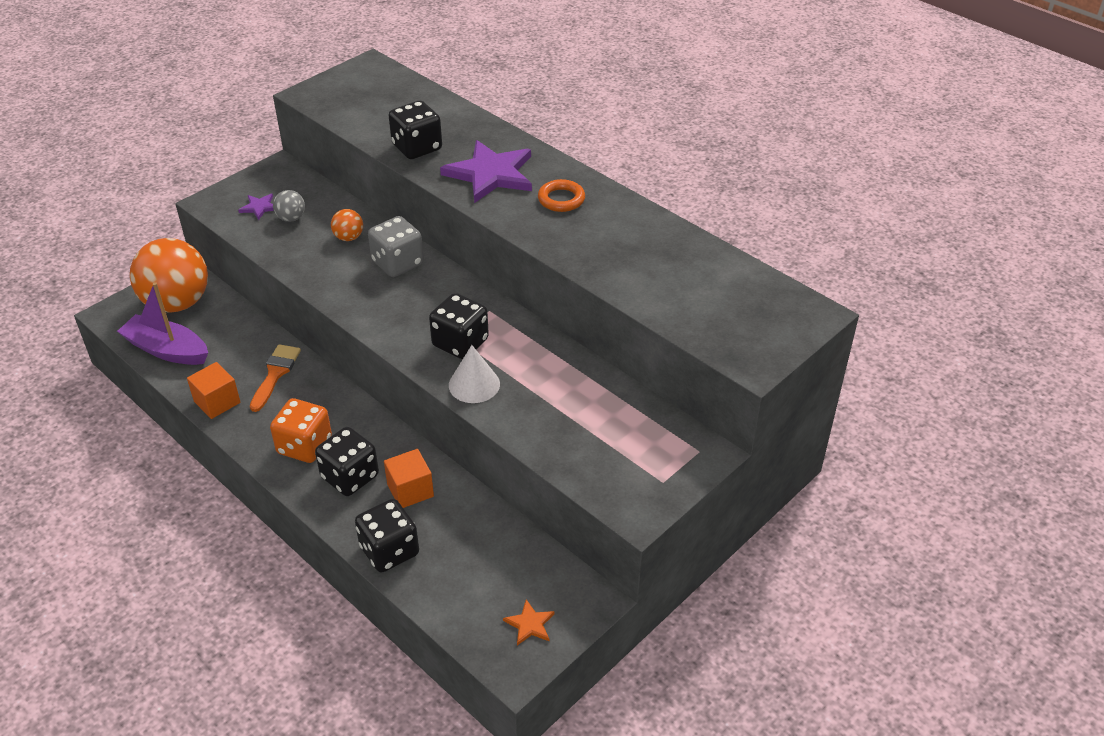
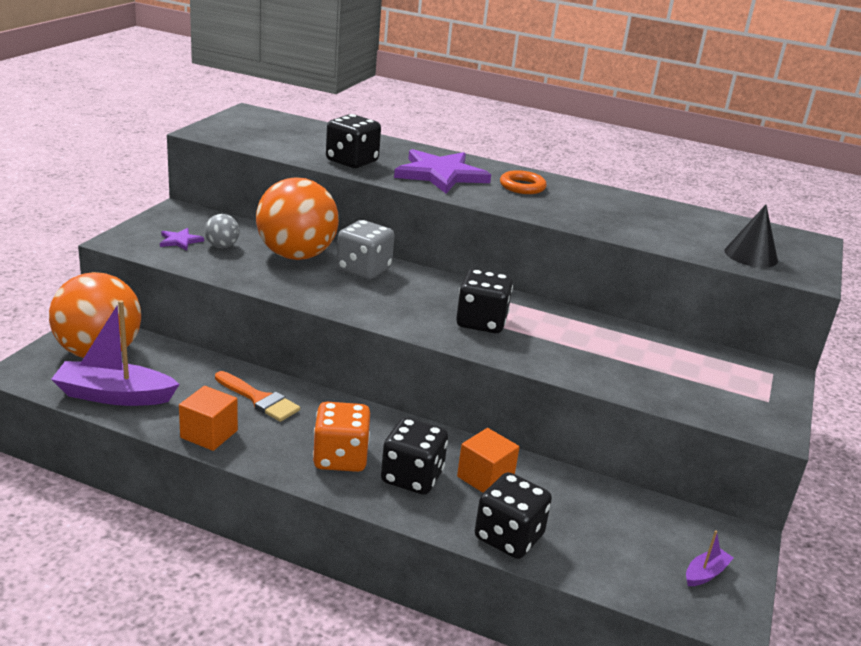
camera: 25 degrees left, 15 degrees down
orange brush [250,344,301,412] -> orange brush turned 135 degrees clockwise [215,371,300,422]
orange ball [331,209,363,241] -> orange ball [256,177,339,260], size x2.35
white cone [449,345,500,403] -> none
orange star [503,599,555,645] -> purple boat [686,530,734,586]
none -> black cone [724,205,778,268]

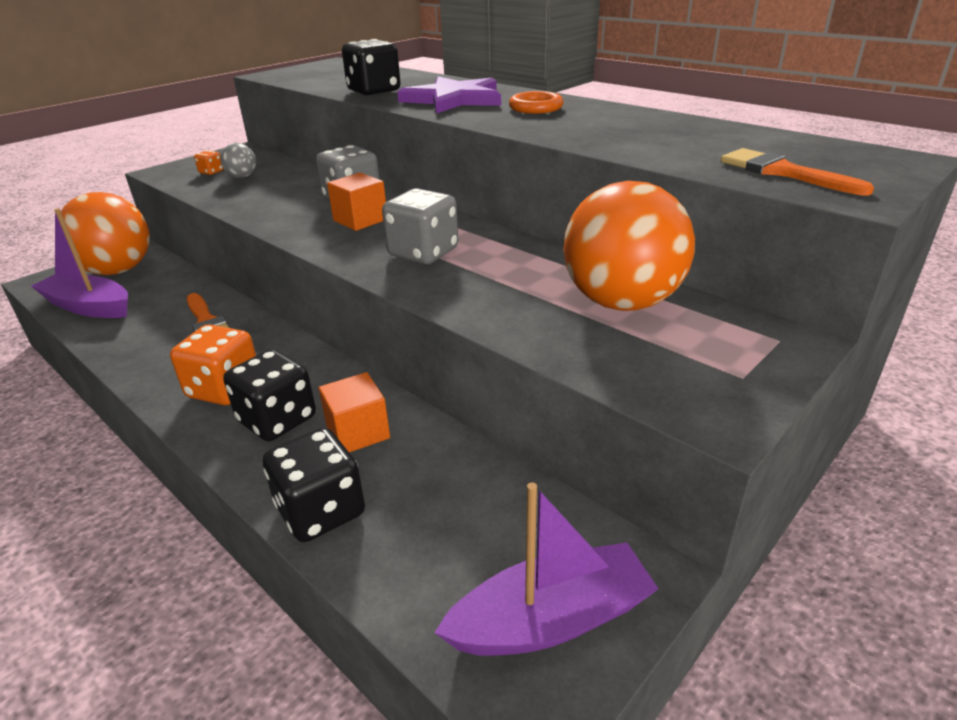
camera: 25 degrees right, 5 degrees up
purple star [160,228,204,251] -> orange dice [194,150,223,175]
orange cube [179,386,238,451] -> orange cube moved to [327,173,386,231]
orange ball [256,177,339,260] -> orange ball moved to [563,181,695,311]
black dice [456,269,513,333] -> grey dice [382,188,458,264]
purple boat [686,530,734,586] -> purple boat [434,483,658,656], size x2.15
black cone [724,205,778,268] -> orange brush [721,148,874,196]

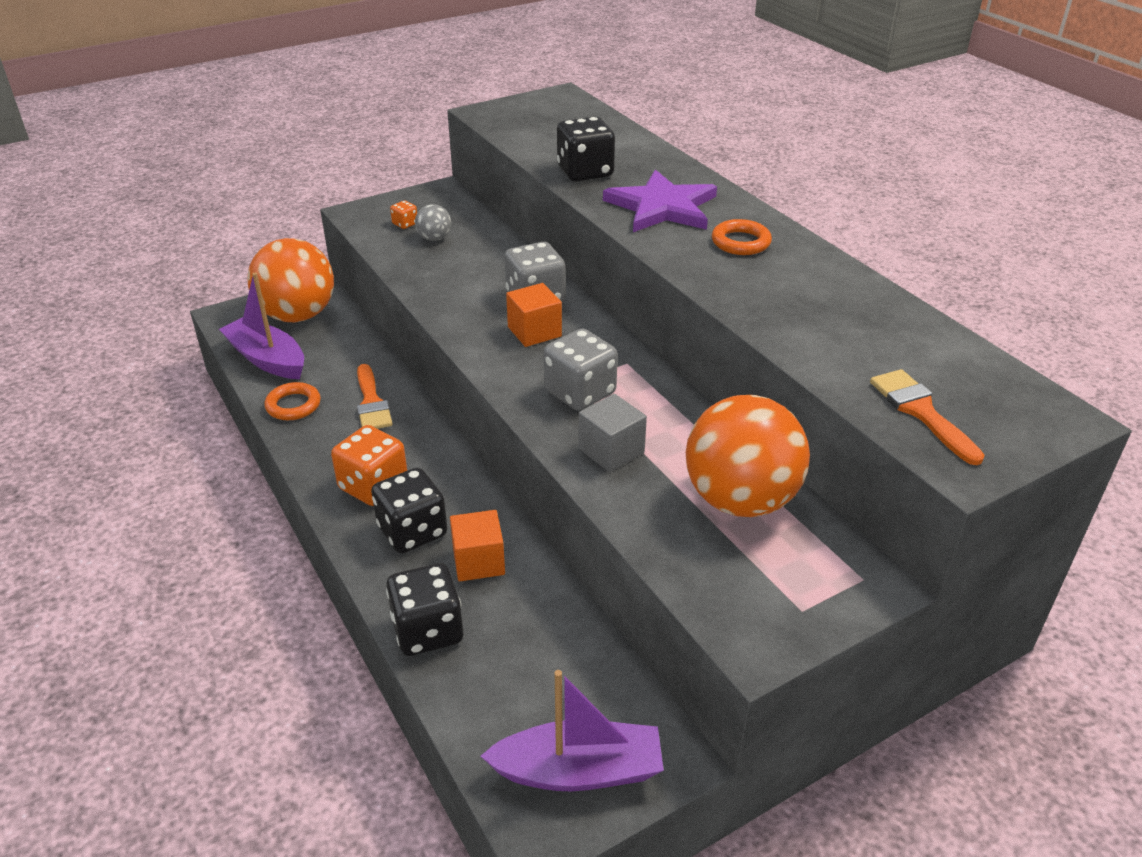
camera: 15 degrees right, 5 degrees up
none -> orange ring [264,382,321,420]
none -> grey cube [578,394,647,472]

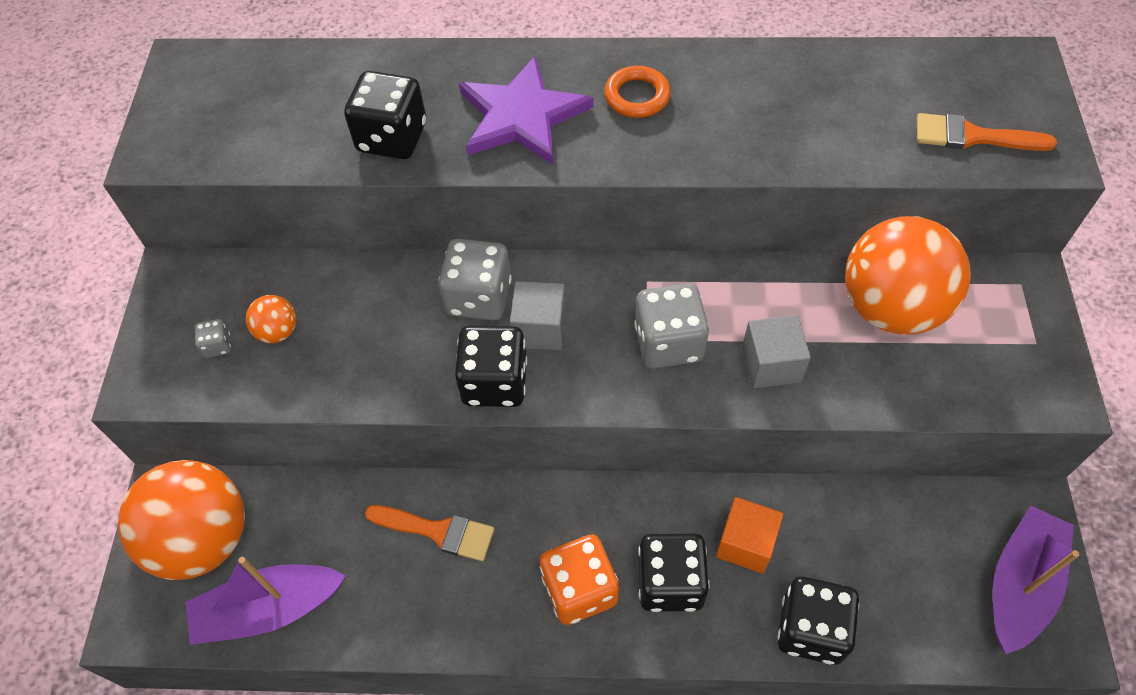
camera: 55 degrees left, 20 degrees up
orange ring [264,382,321,420] -> none
orange dice [390,201,417,229] -> grey dice [195,319,231,358]
grey ball [415,204,451,241] -> orange ball [246,295,297,343]
orange cube [506,283,562,347] -> grey cube [510,281,566,350]
none -> black dice [455,326,527,407]

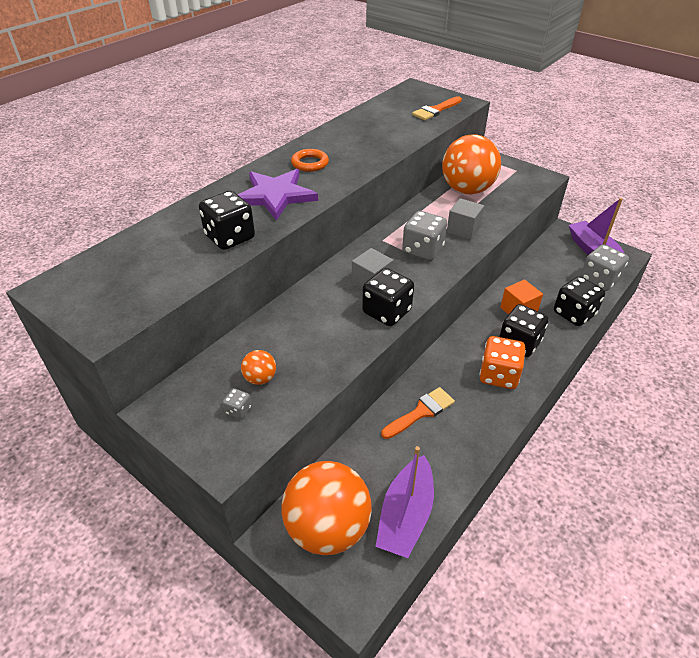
camera: 55 degrees left, 15 degrees down
grey dice [438,239,512,321] -> grey dice moved to [580,244,629,291]

